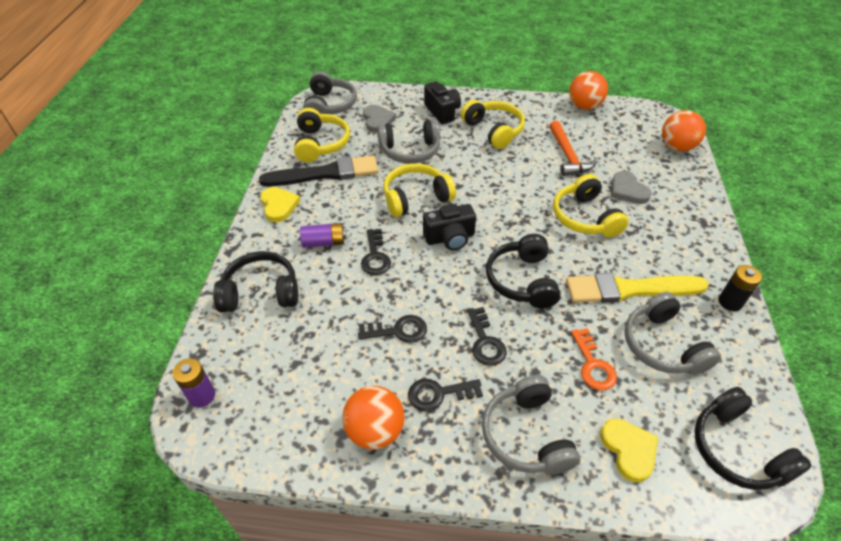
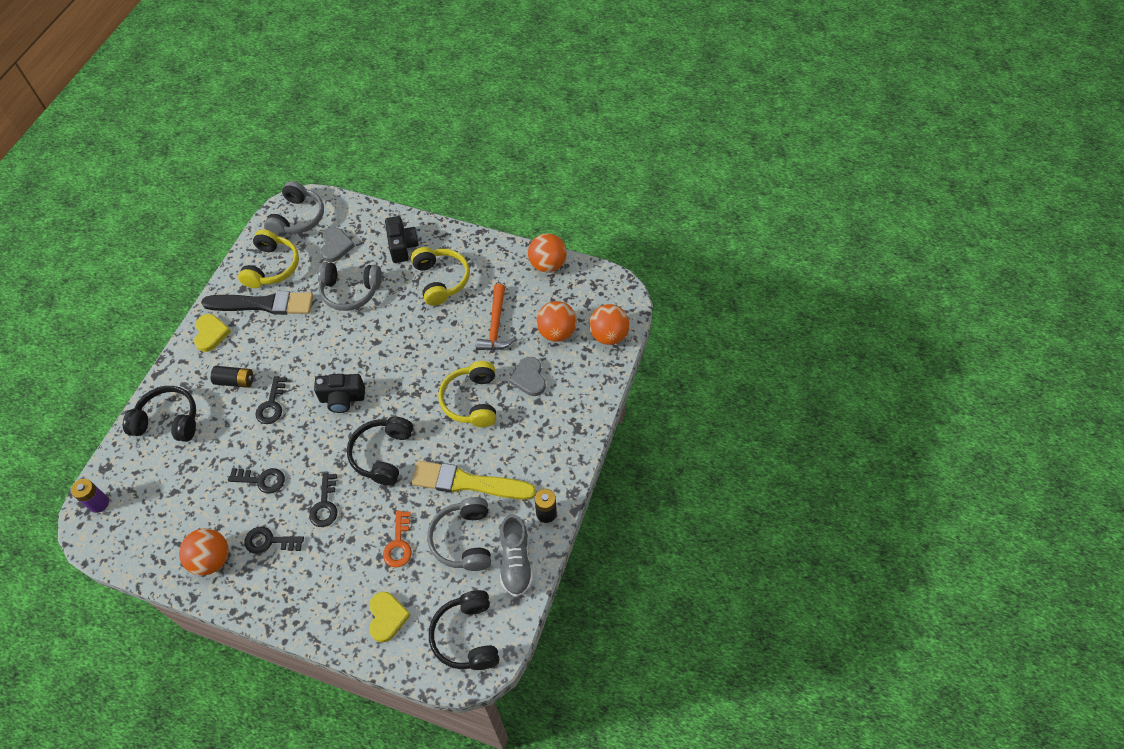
camera: 15 degrees right, 10 degrees up
purple battery [300,223,346,248] -> black battery [210,366,253,388]
yellow headphones [384,163,456,217] -> none
grey headphones [482,375,581,475] -> none
none -> grey shoe [500,514,533,597]
none -> orange ball [536,301,577,342]

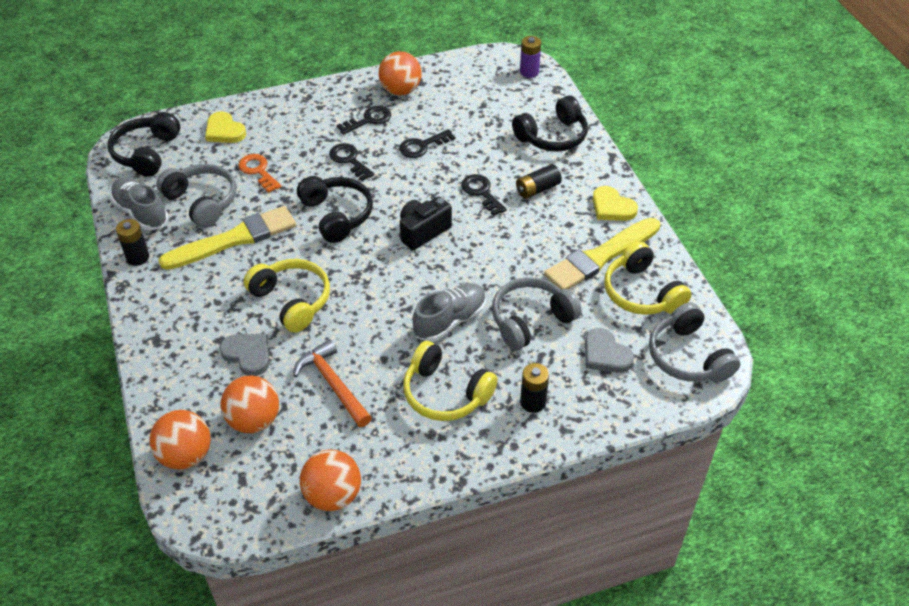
camera: 140 degrees right, 10 degrees down
black brush [201,291,313,315] -> yellow brush [544,218,660,290]
black camera [385,216,419,263] -> black battery [520,363,549,413]
black headphones [429,590,500,670] -> black headphones turned 120 degrees counterclockwise [108,112,180,177]
none -> grey shoe [413,283,486,342]

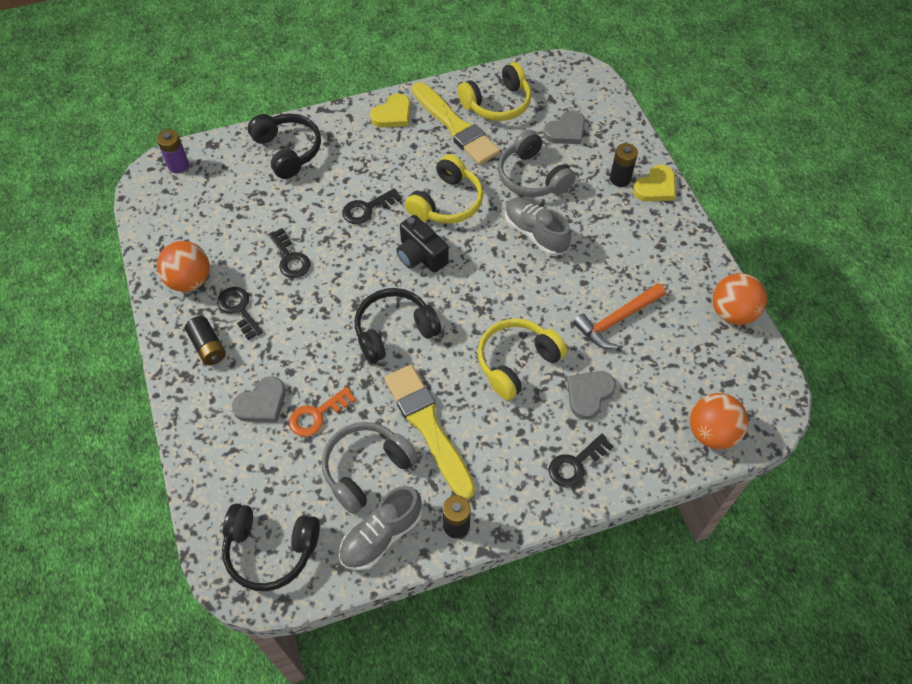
camera: 90 degrees left, 10 degrees up
yellow heart [205,111,246,143] -> yellow heart moved to [633,165,676,201]
orange ball [220,375,279,433] -> none
black key [329,143,375,181] -> black key moved to [549,434,614,488]
yellow headphones [403,341,498,421] -> yellow headphones moved to [405,154,483,224]
black battery [516,164,562,199] -> black battery moved to [185,316,226,365]
grey headphones [649,302,740,382] -> none
none -> grey heart [232,376,286,422]

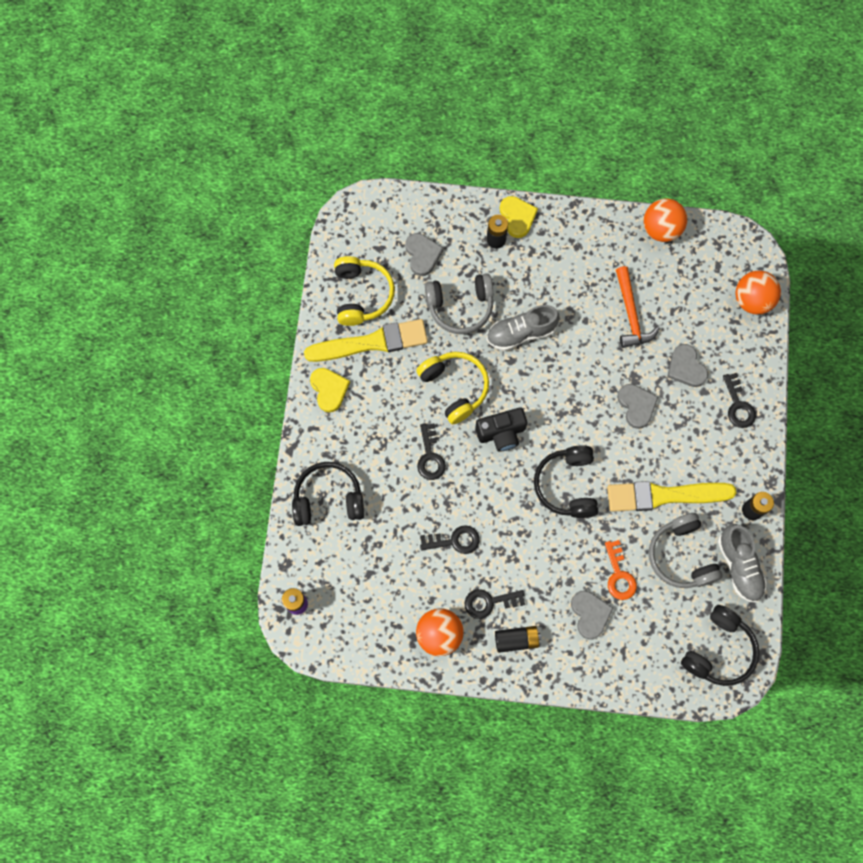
camera: 65 degrees left, 15 degrees up
yellow headphones [477,319,567,400] -> grey heart [617,384,658,429]

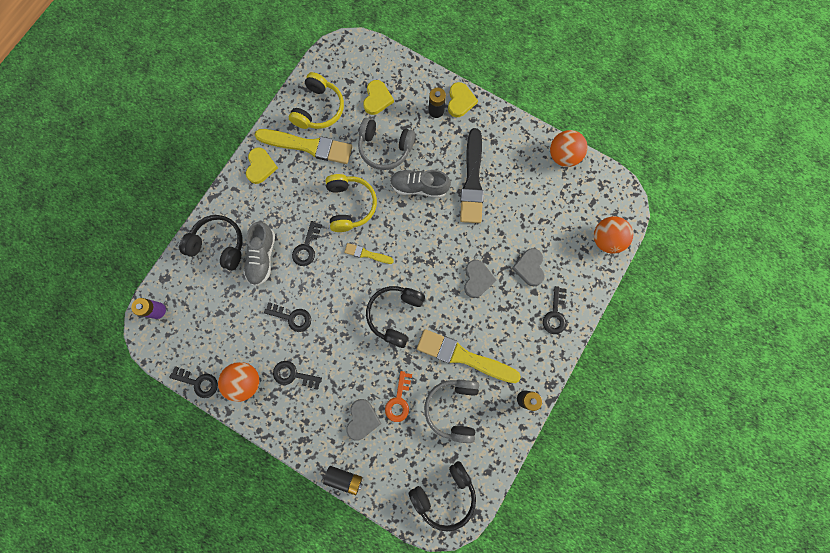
camera: 25 degrees right, 5 degrees up
grey heart [405,233,443,276] -> yellow heart [363,80,394,115]
black camera [475,407,527,452] -> yellow brush [344,243,394,264]
black battery [495,626,541,653] -> black battery moved to [323,466,363,495]
orange hammer [616,266,660,348] -> none
grey shoe [718,524,767,602] -> grey shoe moved to [244,222,275,286]
none -> black key [169,366,218,398]
none -> black brush [460,128,484,223]

